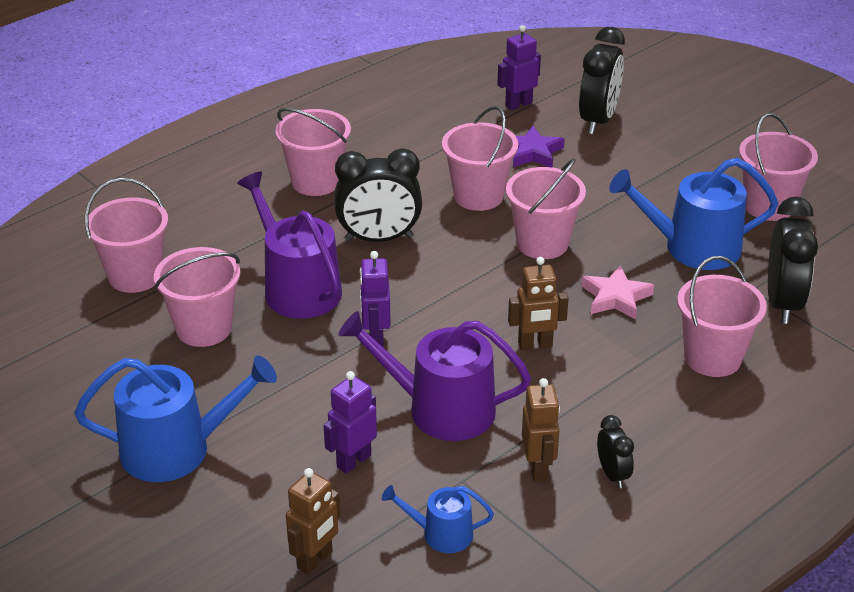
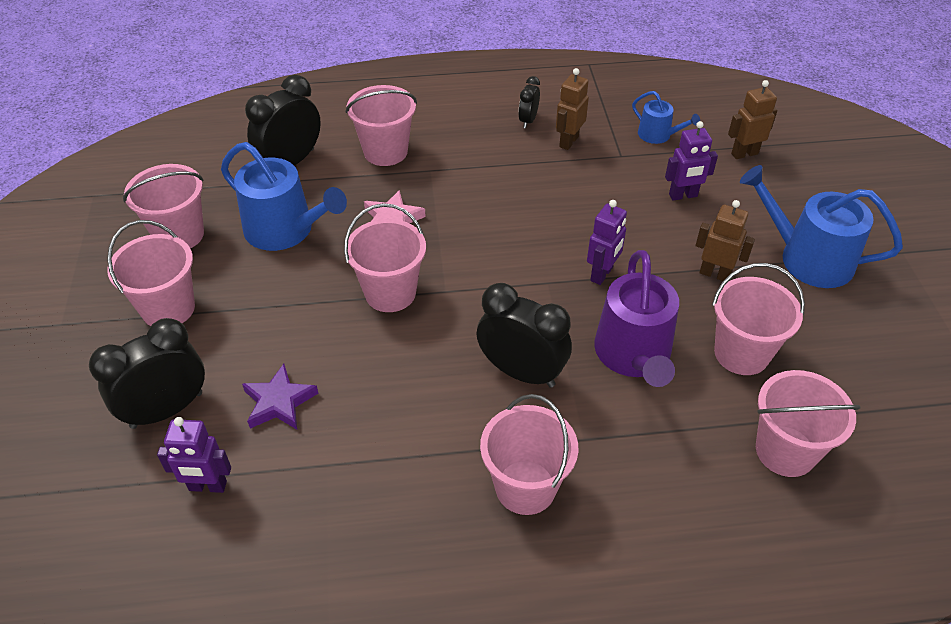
camera: 145 degrees left, 10 degrees up
purple watering can [339,311,531,441] -> none
pink bucket [442,106,518,211] -> pink bucket moved to [107,220,195,326]
brown robot [508,257,569,350] -> brown robot moved to [695,200,755,281]

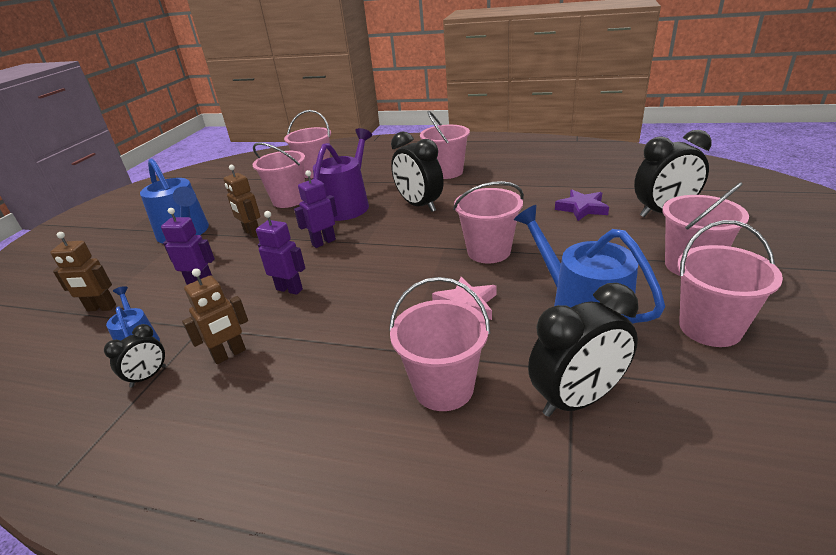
camera: 155 degrees left, 15 degrees down
purple robot [157,417,231,493] -> purple robot moved to [256,211,305,295]
black clock [518,76,540,128] -> black clock moved to [104,324,166,388]

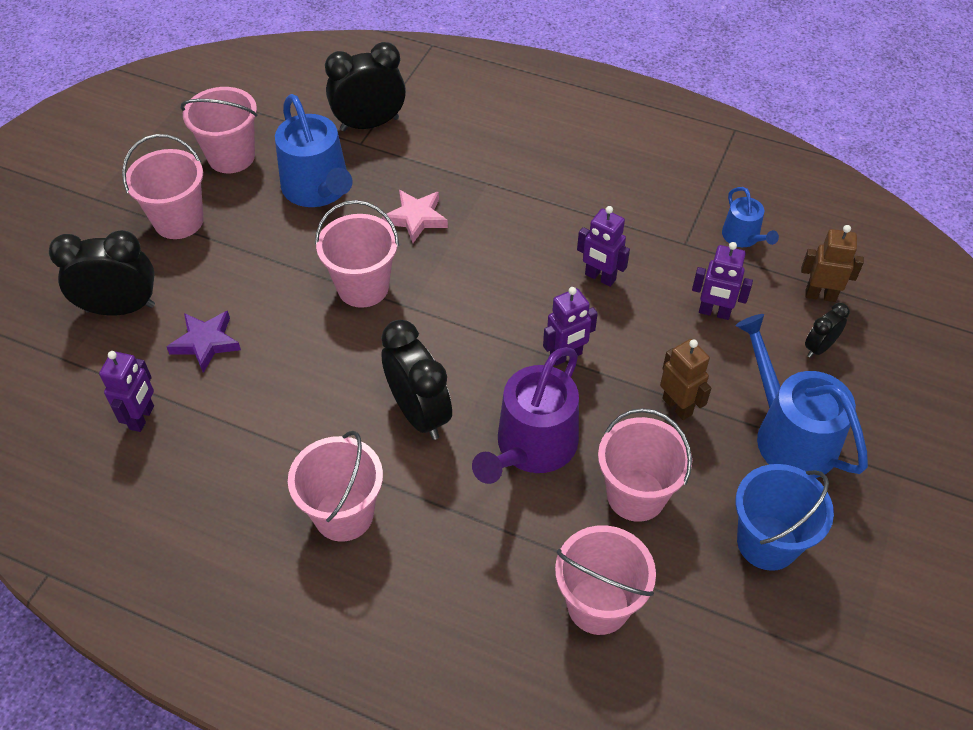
camera: 175 degrees left, 20 degrees up
black clock [104,324,166,388] -> black clock moved to [805,303,850,358]
brown robot [182,268,248,364] -> none
pink bucket [389,277,491,411] -> none
none -> purple robot [99,351,154,432]
none -> blue bucket [736,464,834,571]

